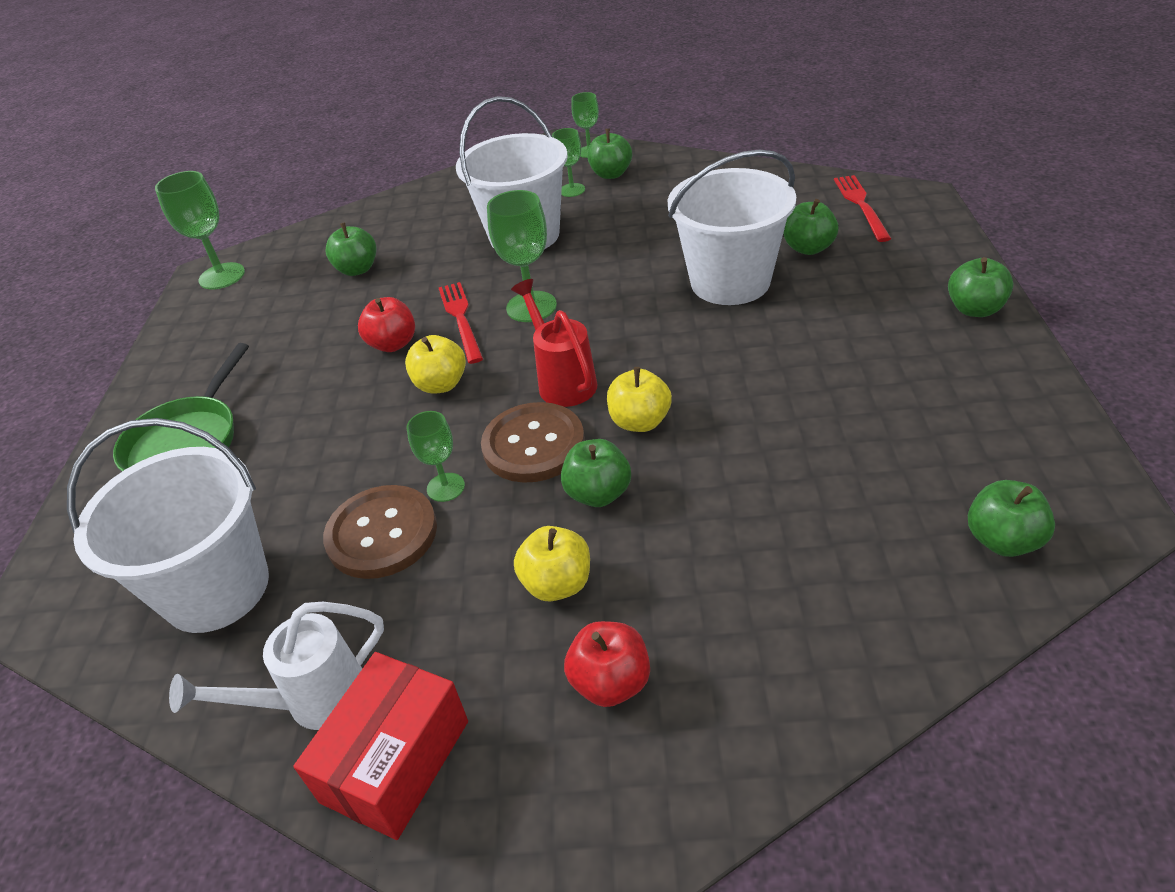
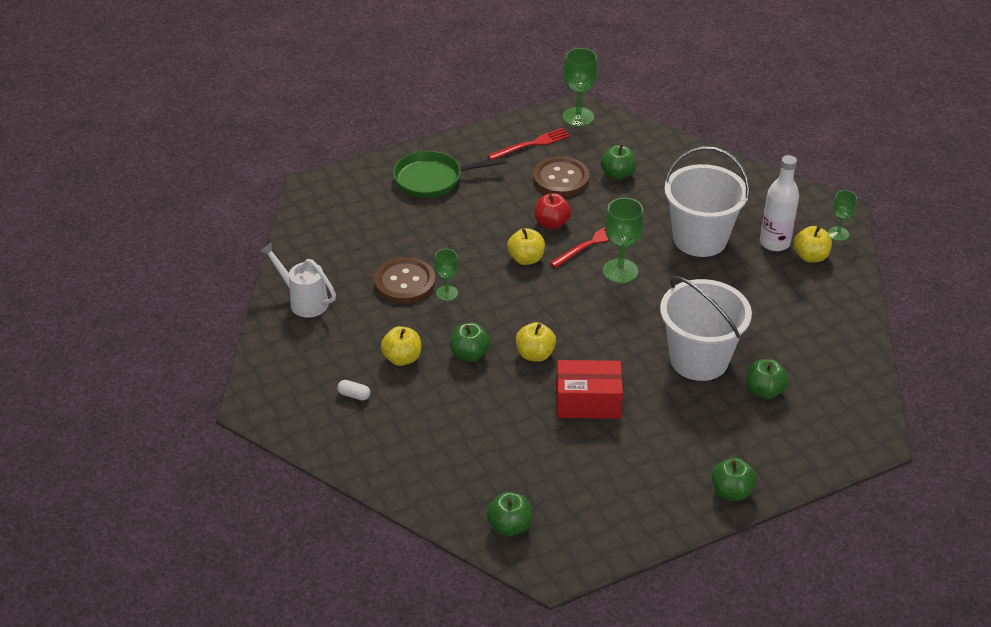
camera: 60 degrees right, 0 degrees up
white bucket [67,418,269,633] -> none
red box [293,652,468,840] -> red box moved to [556,360,623,419]
brown button [481,402,585,483] -> brown button moved to [533,156,589,197]
red watering can [511,279,597,407] -> none
green goblet [552,128,585,197] -> white bottle [760,155,799,251]
red apple [564,621,650,707] -> white capsule [337,380,370,400]
green apple [587,129,632,179] -> yellow apple [794,226,832,263]
red fork [834,175,891,242] -> red fork moved to [487,128,570,160]

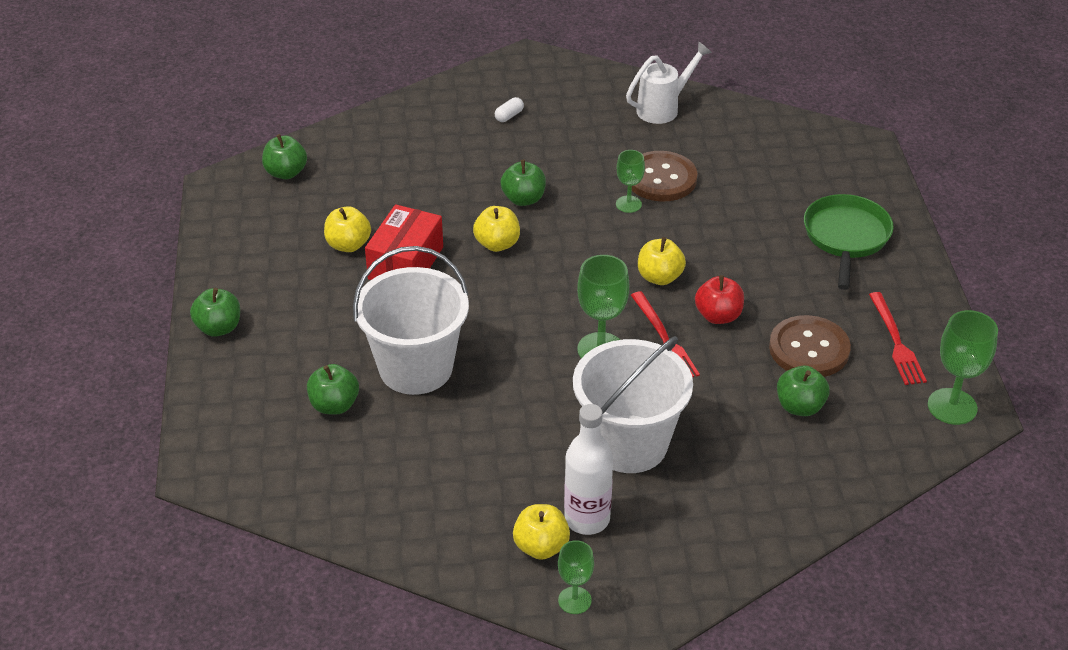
camera: 110 degrees right, 0 degrees up
yellow apple [381,326,421,366] -> yellow apple moved to [324,206,371,252]

